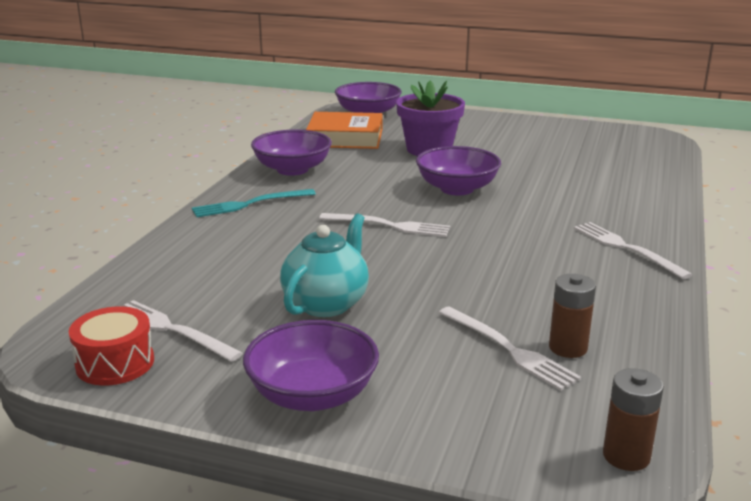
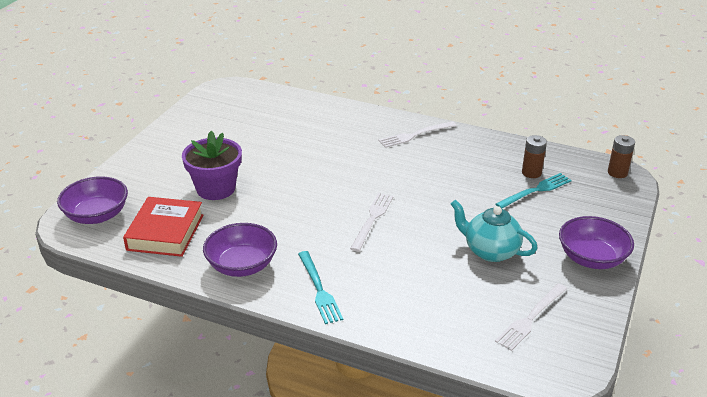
camera: 85 degrees left, 10 degrees up
red drum [69,306,154,386] -> none
orange book [306,112,383,149] -> red book [123,197,203,257]
purple bowl [416,146,501,195] -> none
white fork [439,306,581,391] -> turquoise fork [495,173,572,209]

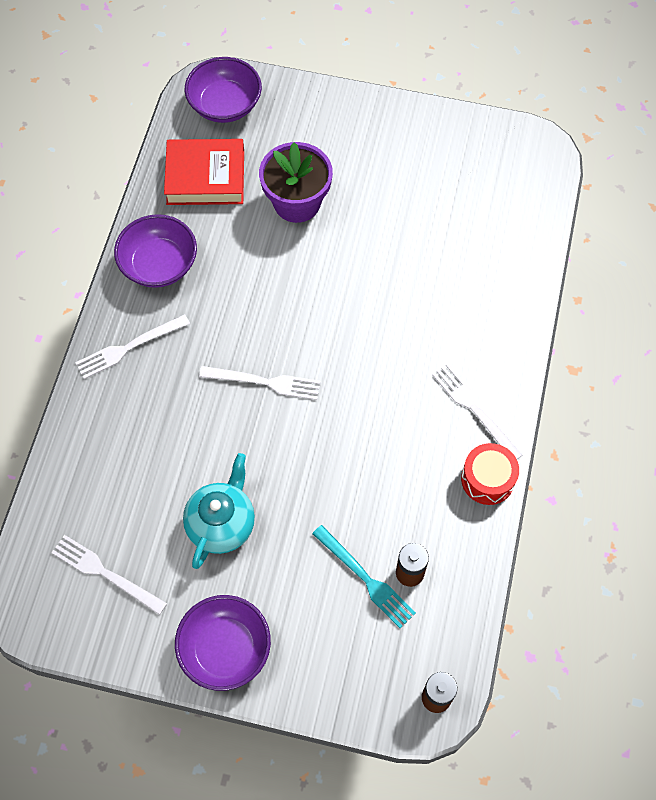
camera: 80 degrees right, 30 degrees up
turquoise fork [298,251,343,324] -> white fork [75,314,190,379]
none -> red drum [461,443,519,505]

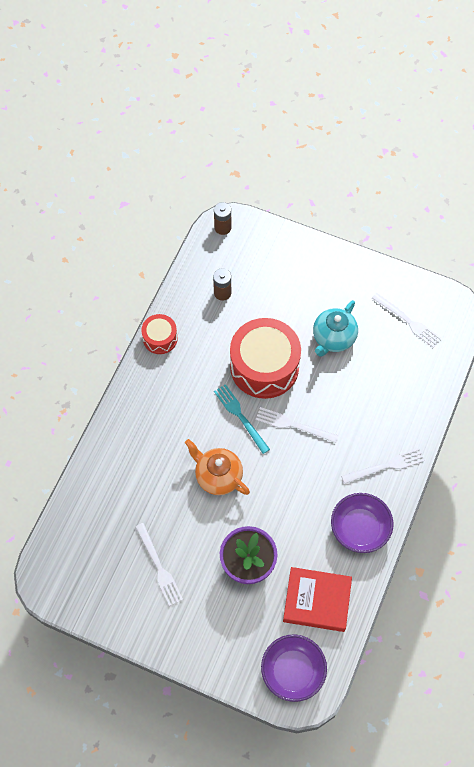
camera: 170 degrees left, 0 degrees up
purple bowl [175,595,271,691] -> none
turquoise fork [312,525,416,628] -> turquoise fork moved to [214,384,270,454]
white fork [432,363,522,459] -> white fork moved to [136,523,183,606]
none -> orange teapot [185,439,250,495]
none -> red drum [230,318,301,399]

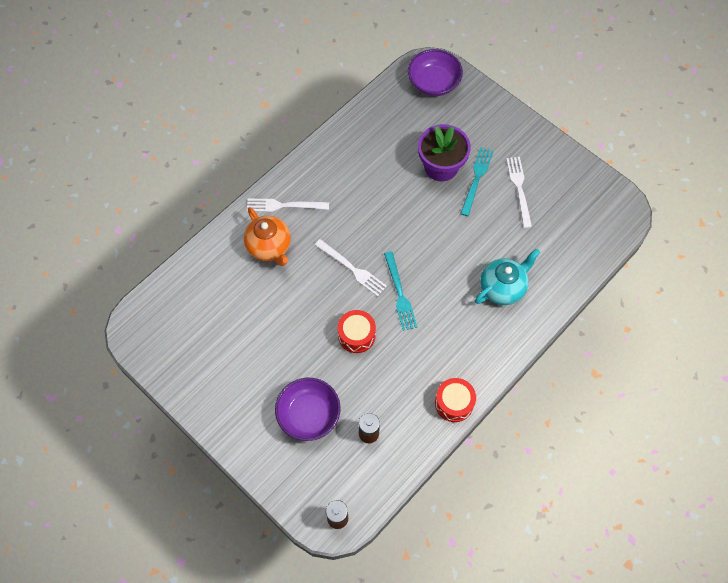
camera: 160 degrees left, 0 degrees up
orange teapot [185,439,250,495] -> orange teapot moved to [244,207,291,266]
red drum [230,318,301,399] -> red drum [337,310,376,353], size x0.51
red book [283,567,352,632] -> none
turquoise teapot [313,300,358,357] -> turquoise teapot moved to [475,249,540,305]
purple bowl [331,493,393,553] -> purple bowl moved to [275,378,341,441]
white fork [372,293,442,348] -> none
none -> turquoise fork [460,147,494,216]

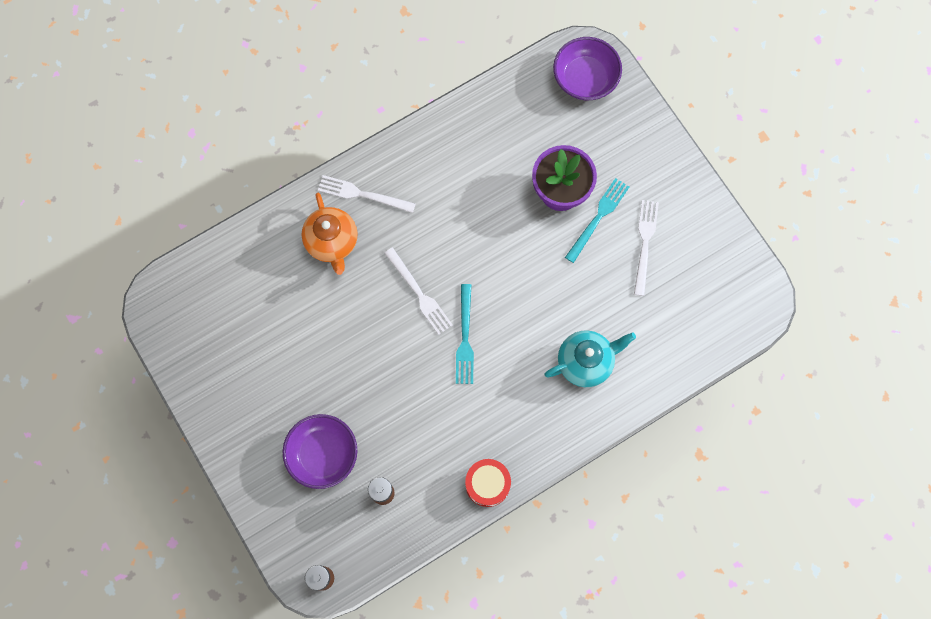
camera: 15 degrees right, 10 degrees up
red drum [337,310,376,353] -> none

